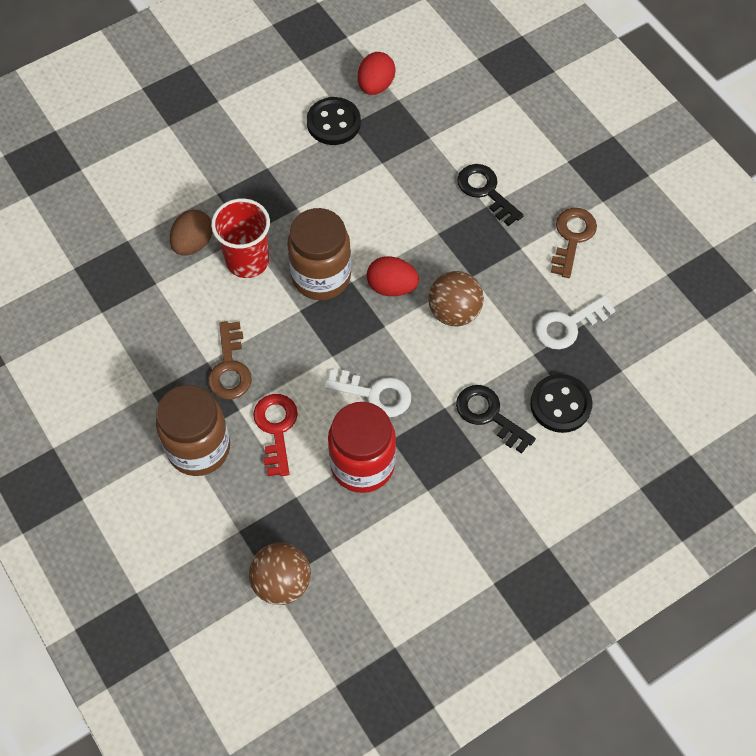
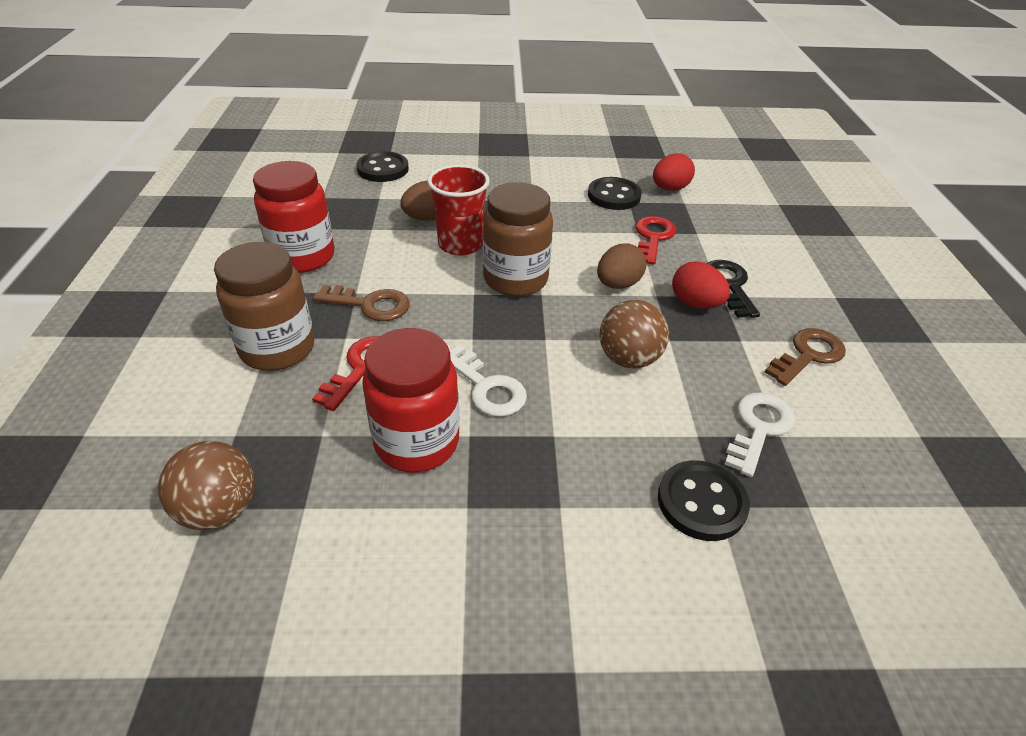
camera: 30 degrees right, 20 degrees down
brown key [208,321,252,399] -> brown key turned 105 degrees counterclockwise [313,285,410,321]
red egg [367,256,419,296] -> red egg moved to [672,261,730,309]
black key [456,385,536,454] -> none
white key [535,295,616,349] -> white key turned 120 degrees clockwise [725,393,795,477]
none -> red jar [253,161,335,273]
none -> black button [356,151,409,182]
none -> brown egg [597,243,646,289]
none -> red key [635,216,676,265]

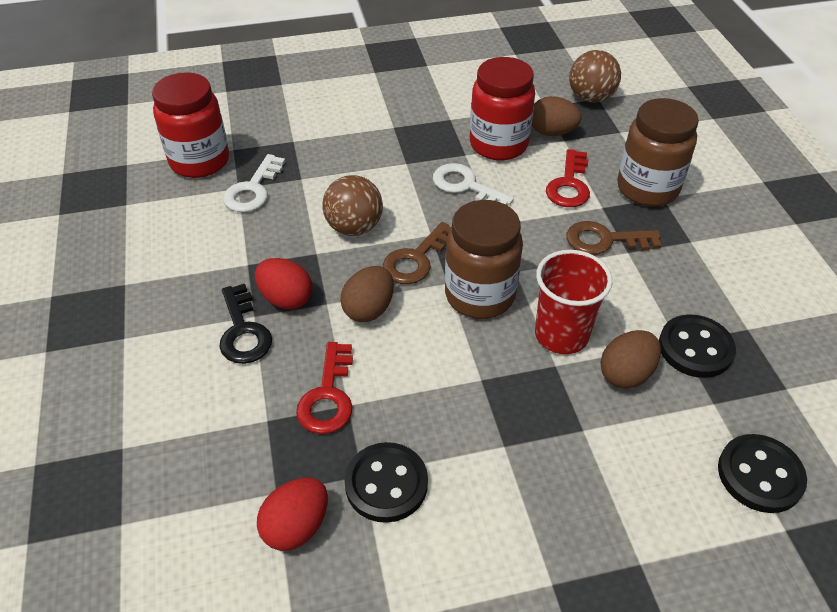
camera: 170 degrees right, 5 degrees up
red jar [253,161,335,273] -> red jar moved to [152,72,229,178]
black button [658,460,750,541] -> black button moved to [659,314,736,378]
brown key [765,328,846,386] -> brown key moved to [383,222,451,284]
none -> brown egg [532,96,581,136]

